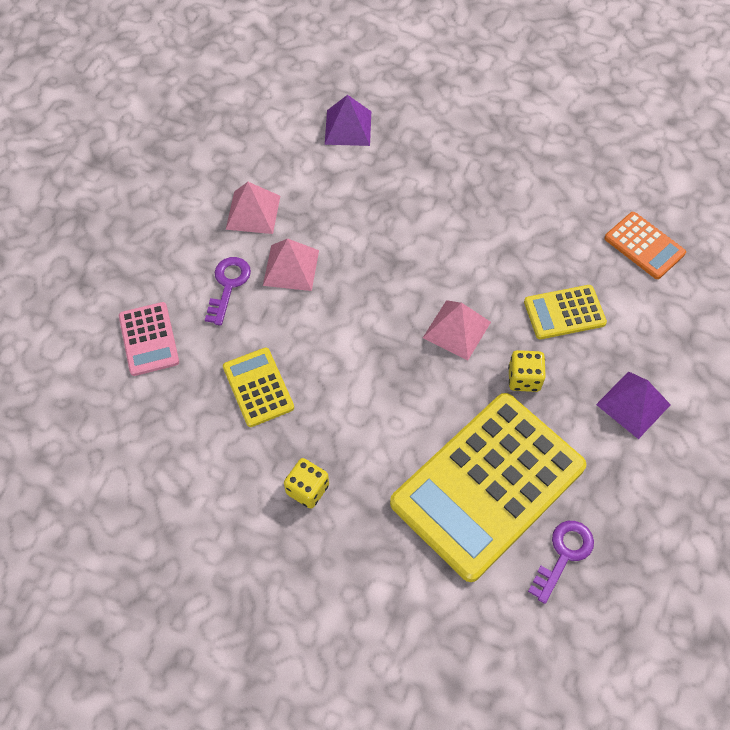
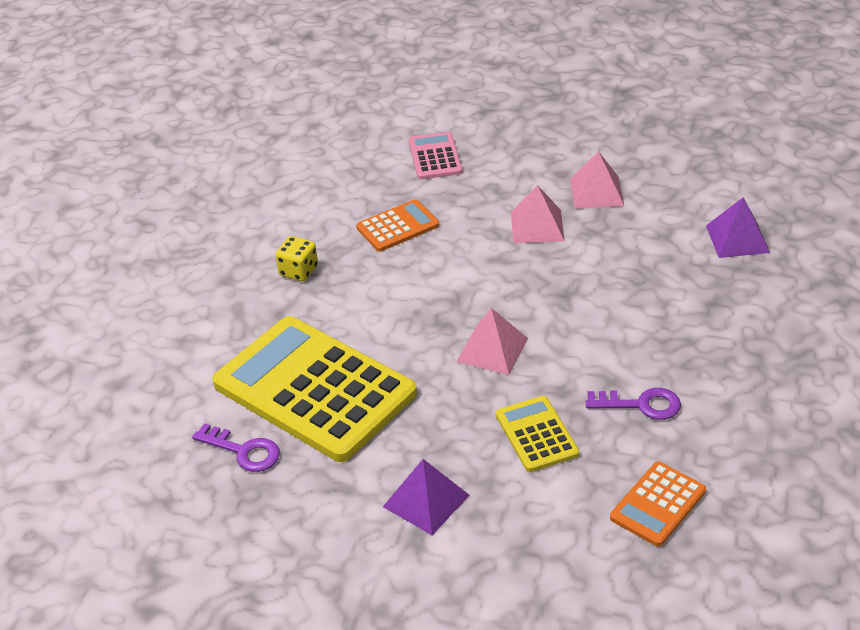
camera: 85 degrees right, 20 degrees down
pink calculator [119,302,179,376] -> pink calculator turned 105 degrees clockwise [409,132,462,180]
purple key [205,257,251,325] -> purple key moved to [586,388,681,420]
yellow calculator [223,347,294,427] -> orange calculator [356,199,439,251]
yellow dice [508,350,546,392] -> none

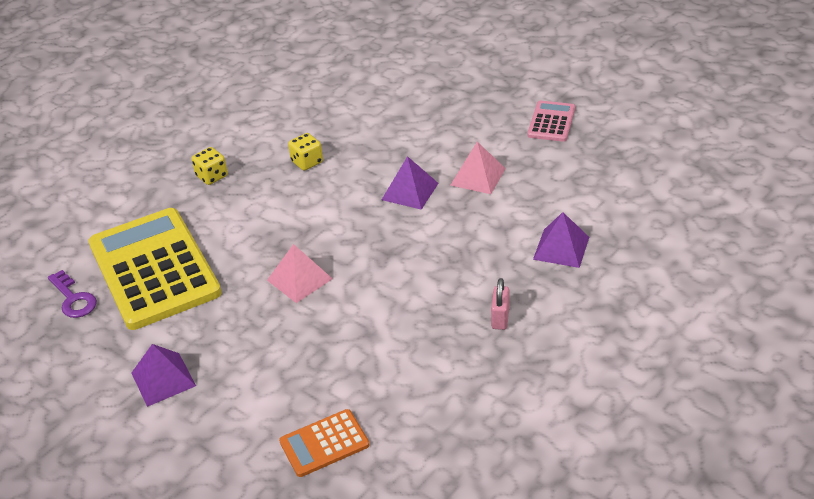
camera: 25 degrees right, 0 degrees up
orange calculator [356,199,439,251] -> yellow dice [288,133,323,171]
pink calculator [409,132,462,180] -> pink calculator moved to [527,101,575,142]
yellow calculator [496,396,579,472] -> none
pink pyramid [511,185,565,244] -> purple pyramid [382,156,438,210]
purple key [586,388,681,420] -> none
none -> pink padlock [491,278,510,330]

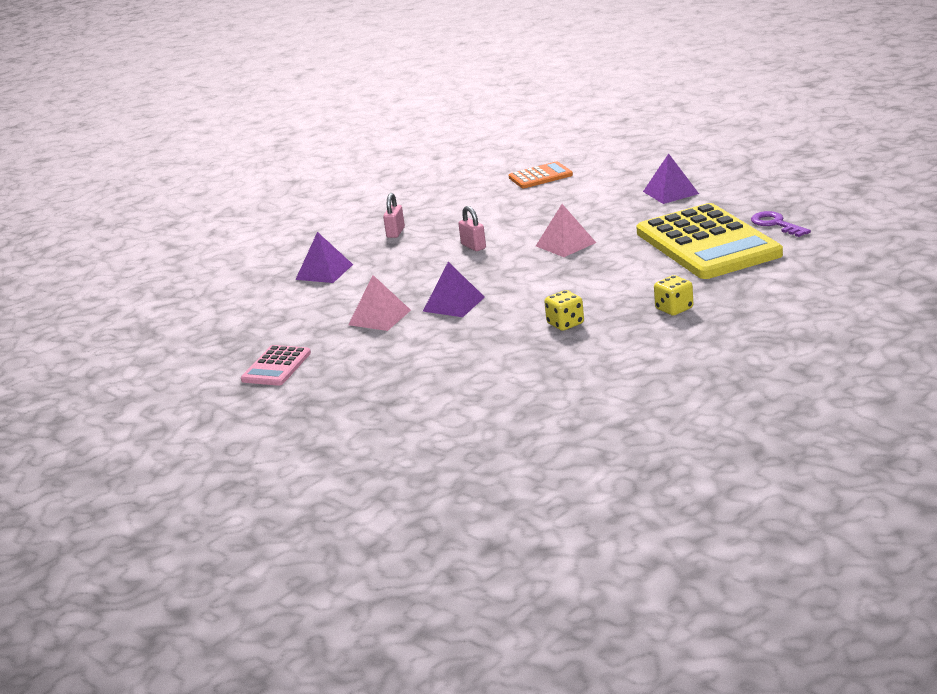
camera: 175 degrees left, 15 degrees down
none -> pink padlock [458,206,486,251]

